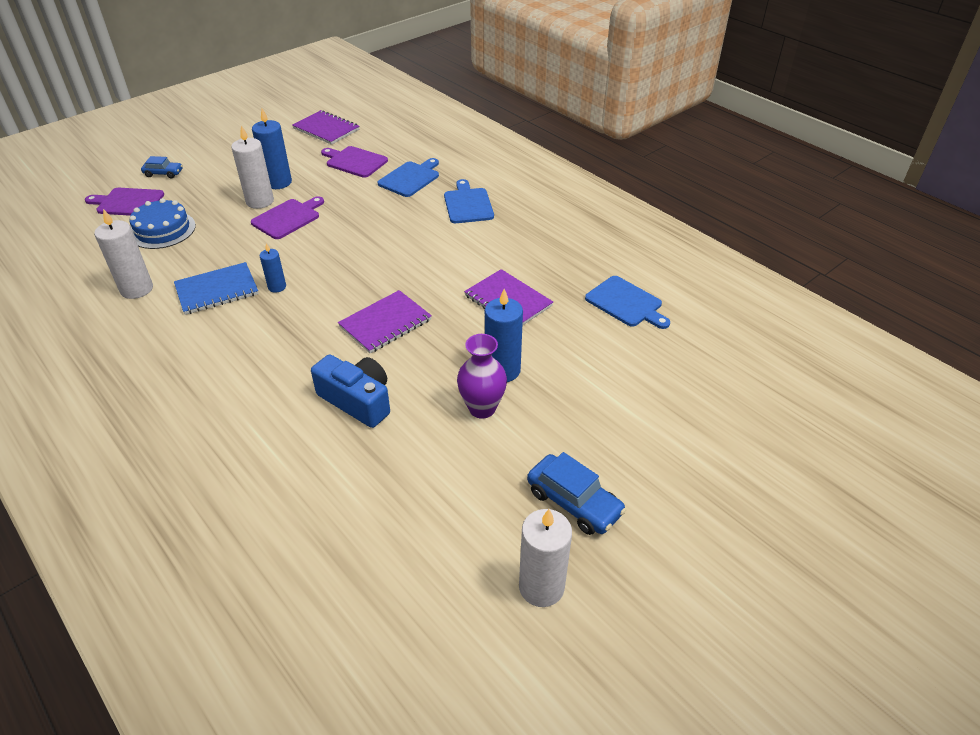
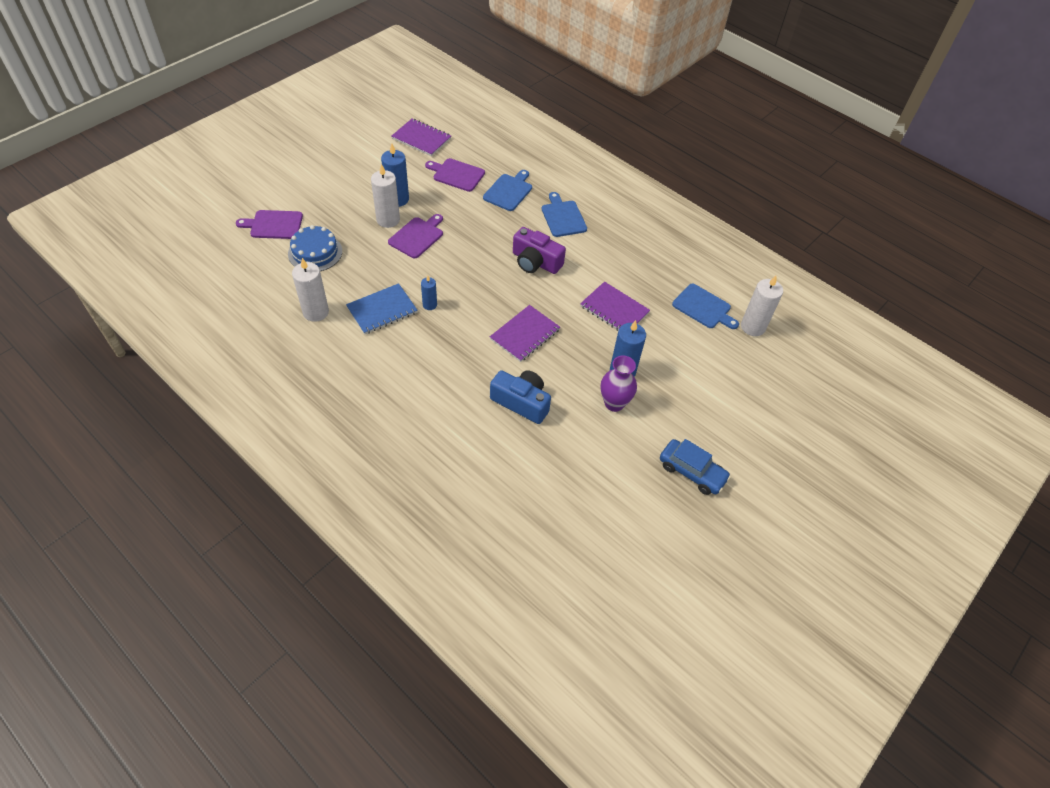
camera: 10 degrees left, 10 degrees up
blue car [141,156,183,178] -> none
white candle [519,509,572,607] -> white candle moved to [741,276,783,336]
none -> purple camera [513,227,566,274]

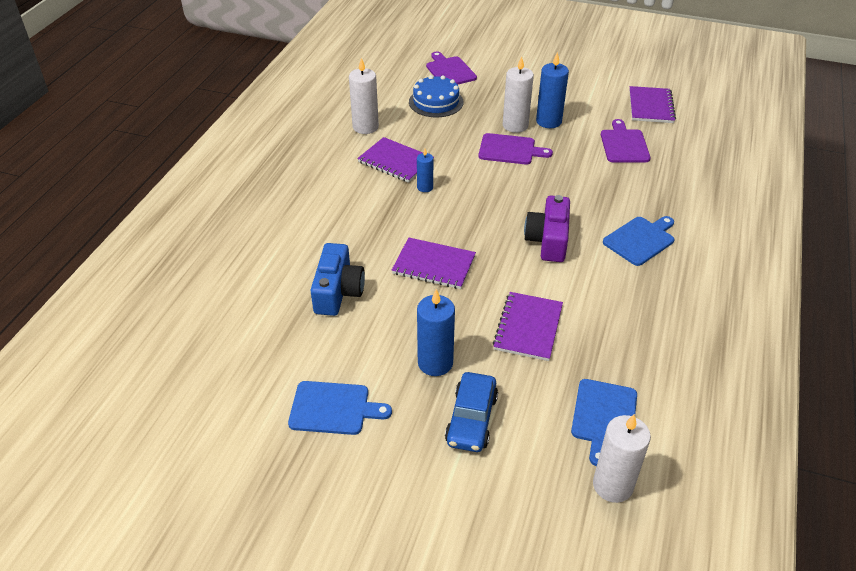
camera: 70 degrees right, 10 degrees down
blue notebook [346,283,418,334] -> purple notebook [357,137,434,183]
blue cutting board [483,170,532,211] -> blue cutting board moved to [288,381,392,435]
purple vase [601,356,637,412] -> none
blue car [660,439,731,495] -> blue car moved to [445,372,498,452]

